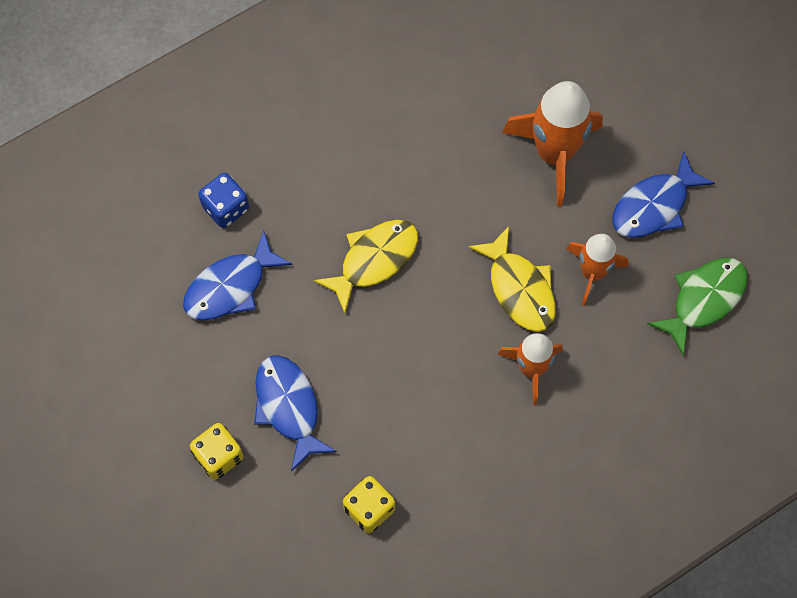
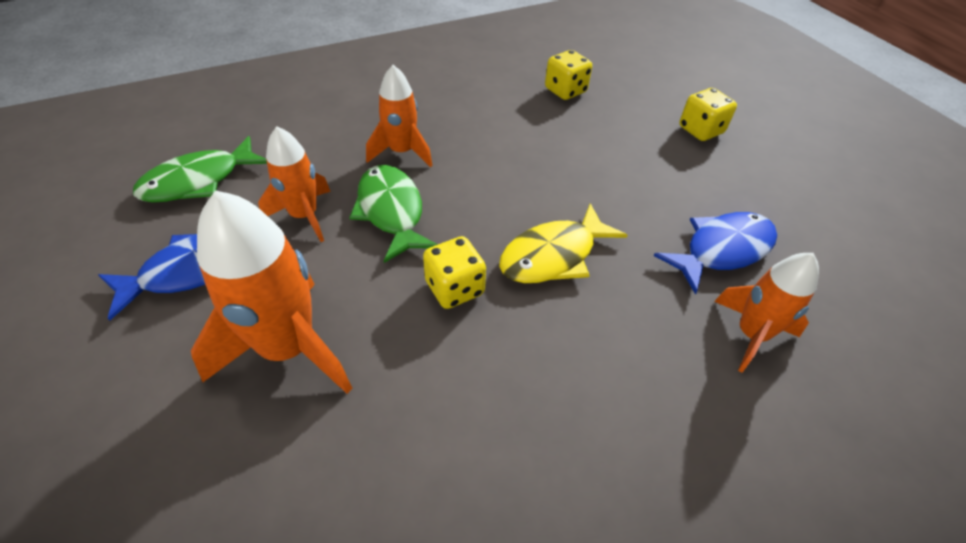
camera: 175 degrees left, 20 degrees down
blue dice [198,173,249,228] -> orange rocket [714,253,819,373]
blue fish [254,355,337,472] -> none
yellow fish [468,226,556,332] -> green fish [349,165,438,263]
none -> yellow dice [423,236,486,309]

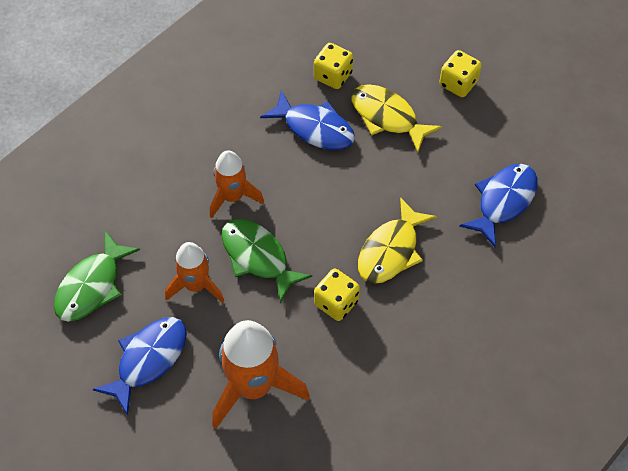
camera: 20 degrees left, 10 degrees up
orange rocket [714,253,819,373] -> none
none -> blue fish [260,90,355,150]
none -> yellow fish [351,84,442,153]

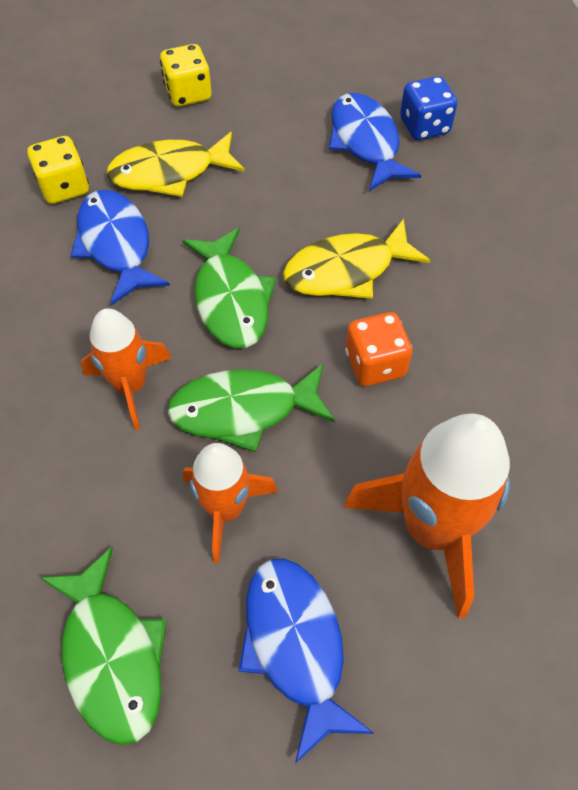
camera: 55 degrees left, 0 degrees up
blue fish [260,90,355,150] -> blue fish turned 90 degrees counterclockwise [71,190,170,305]
yellow dice [314,269,360,321] -> orange dice [345,312,412,386]
yellow fish [358,197,437,284] -> yellow fish turned 90 degrees clockwise [283,219,431,299]
none -> green fish [182,228,276,348]
none -> blue dice [400,76,457,140]

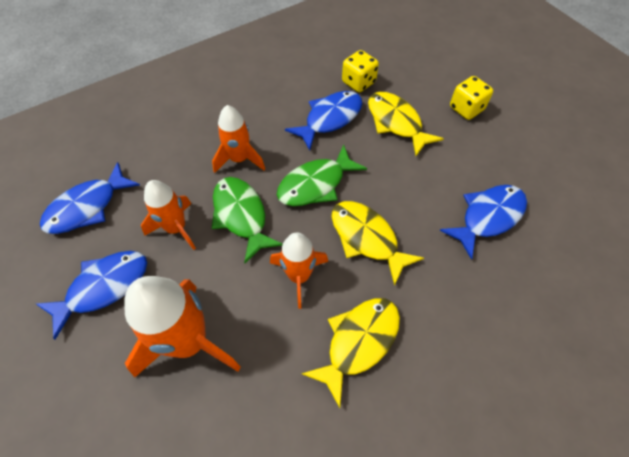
camera: 70 degrees right, 0 degrees up
green fish [40,547,166,745] -> blue fish [40,162,140,234]
orange dice [345,312,412,386] -> orange rocket [270,233,328,309]
blue dice [400,76,457,140] -> none
none -> yellow fish [301,298,400,408]

